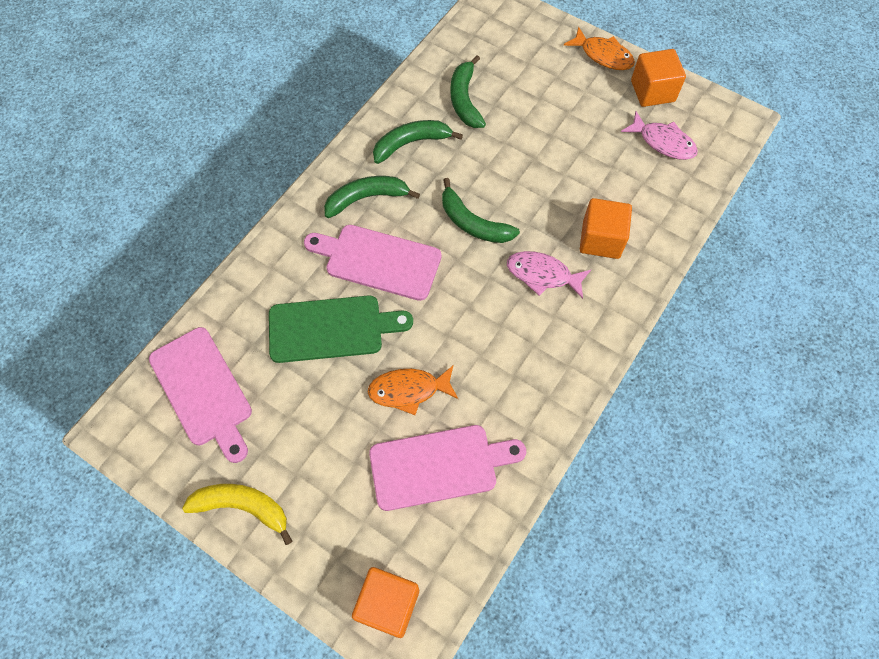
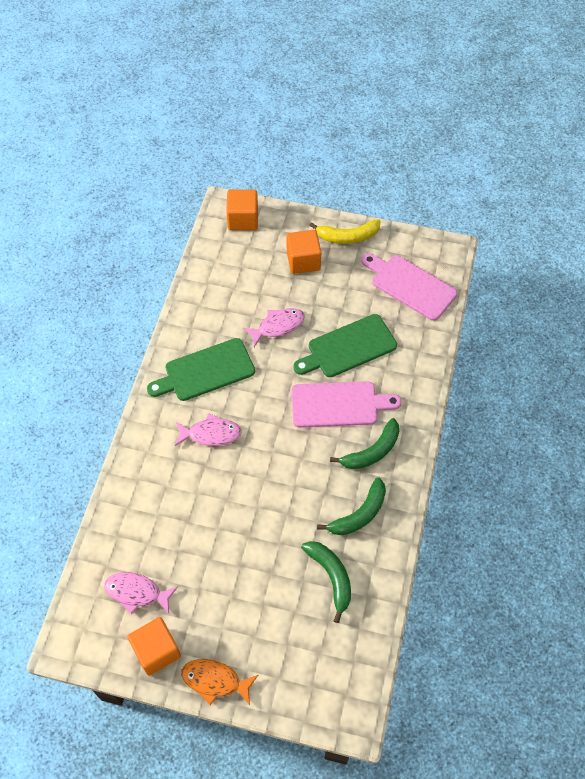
camera: 160 degrees right, 5 degrees down
orange fish [367,366,458,415] -> pink fish [243,308,305,347]
pink cutting board [369,425,526,511] -> none
green banana [442,178,520,243] -> none
orange cube [580,198,632,259] -> orange cube moved to [287,230,321,274]
none -> green cutting board [147,338,255,401]

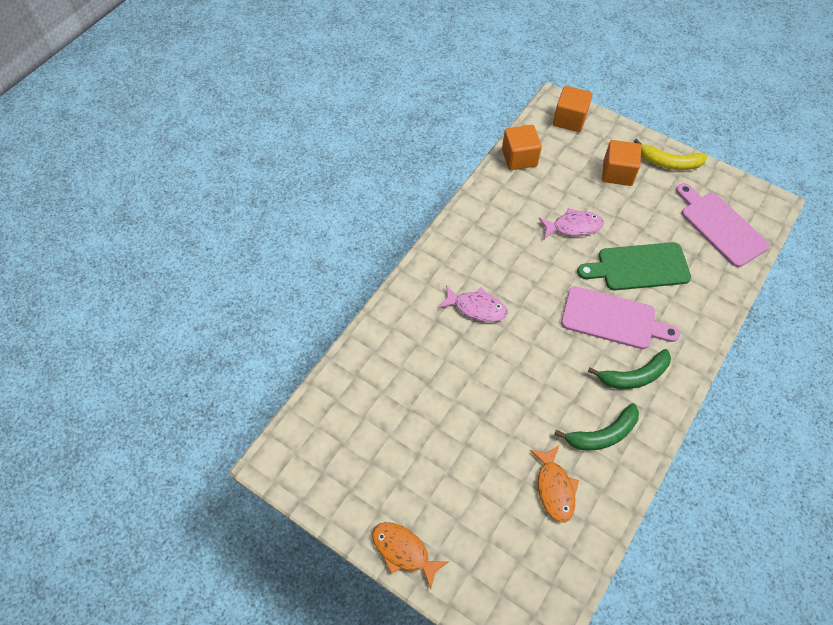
camera: 20 degrees right, 0 degrees up
pink fish [104,572,178,614] -> none
orange cube [127,617,181,676] -> orange cube moved to [502,125,542,170]
green cutting board [147,338,255,401] -> none
green banana [301,541,351,623] -> orange fish [530,446,579,523]

